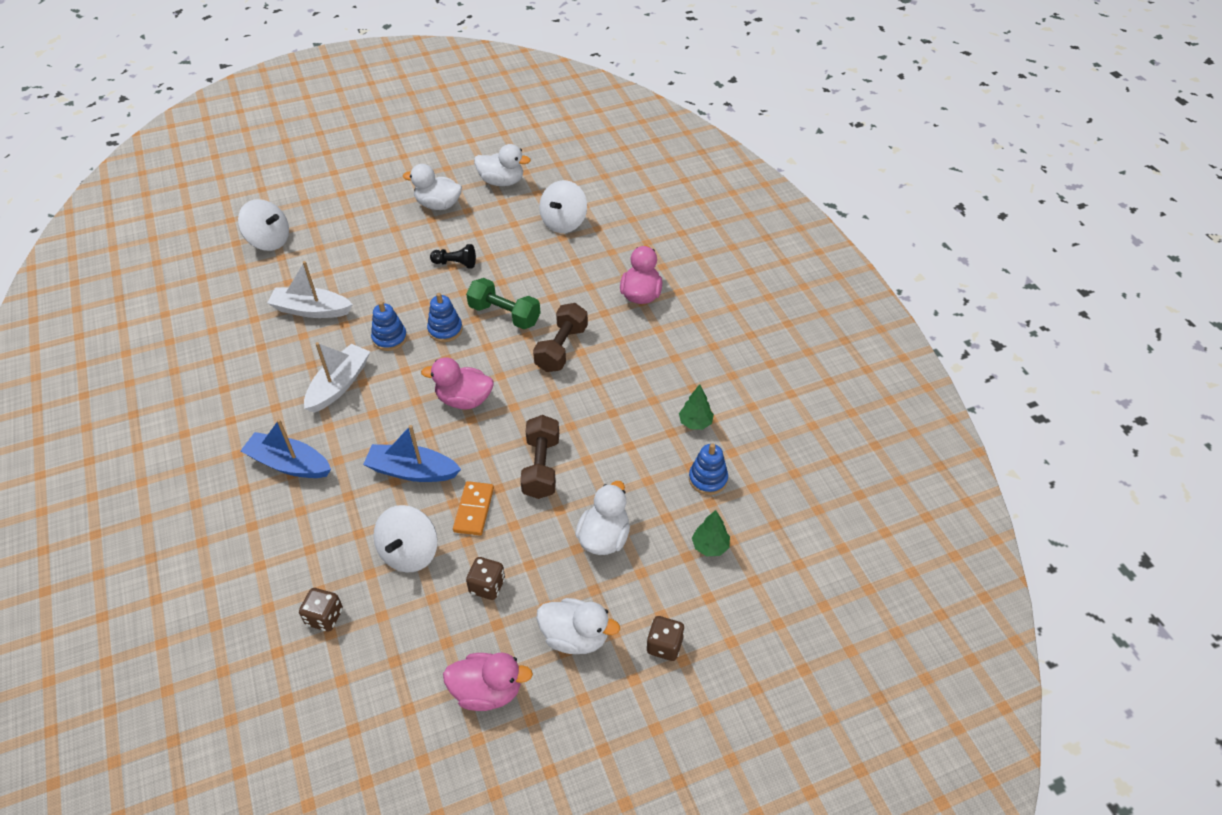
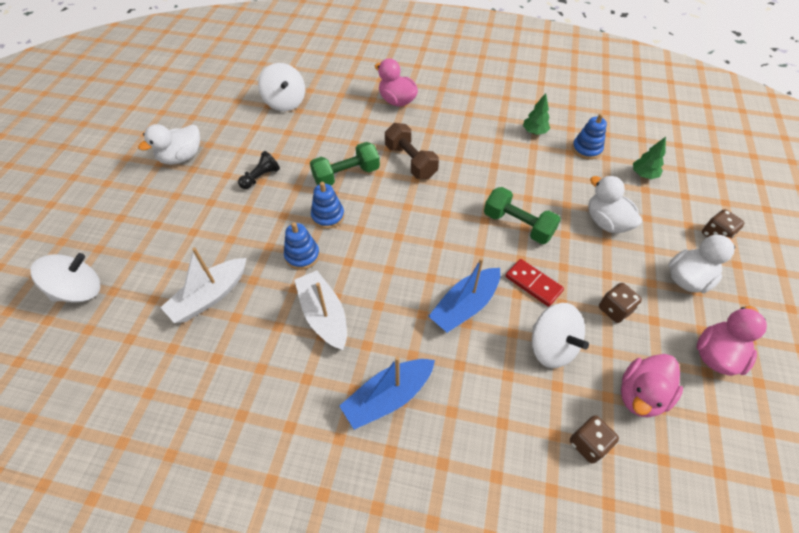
camera: 55 degrees left, 5 degrees up
pink duck [421,357,494,410] -> pink duck moved to [621,354,683,417]
orange domino [453,481,494,535] -> red domino [505,259,564,307]
white duck [474,144,531,186] -> none
brown dumbbell [520,415,559,499] -> green dumbbell [484,187,561,244]

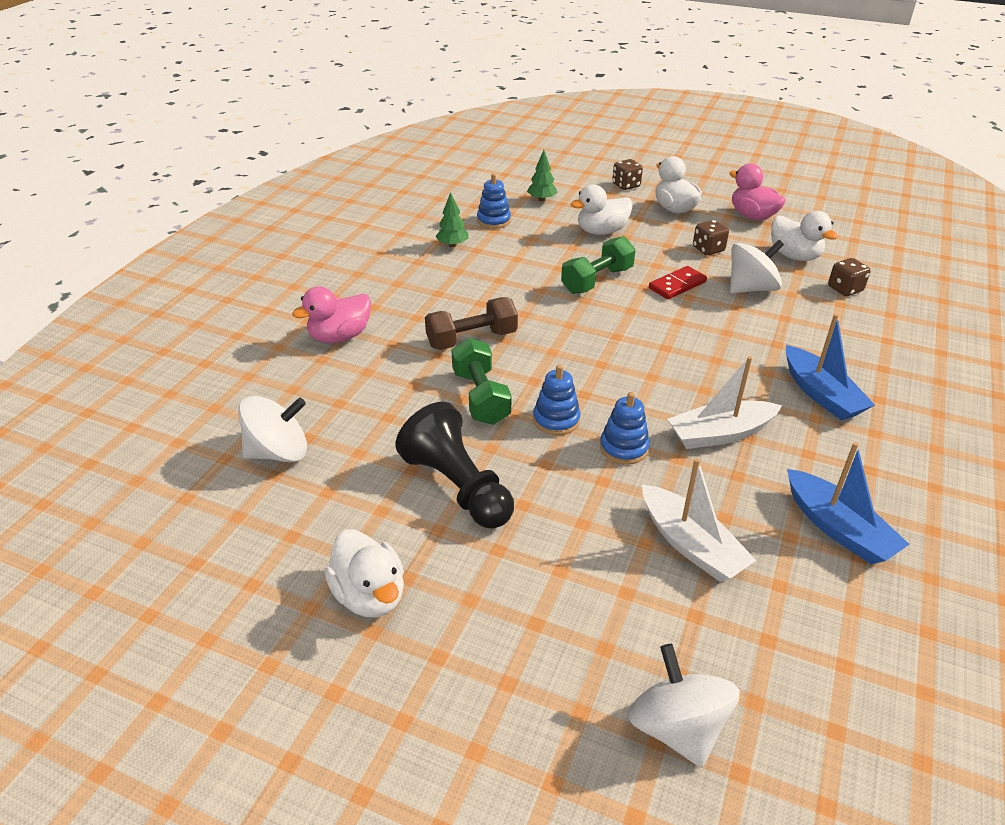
camera: 80 degrees left, 15 degrees down
black pawn [238,151,280,189] -> black pawn [396,402,514,529], size x1.94
blue boat [428,258,500,333] -> blue boat moved to [787,442,910,565]
pink duck [621,354,683,417] -> white duck [771,211,838,261]

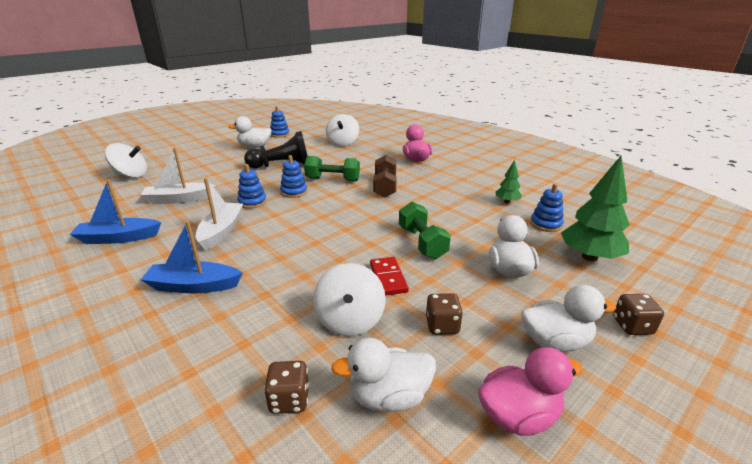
camera: 115 degrees right, 10 degrees down
green tree [527,150,558,202] -> green tree [561,156,630,261], size x1.93
none -> blue stacking toy [270,106,290,138]

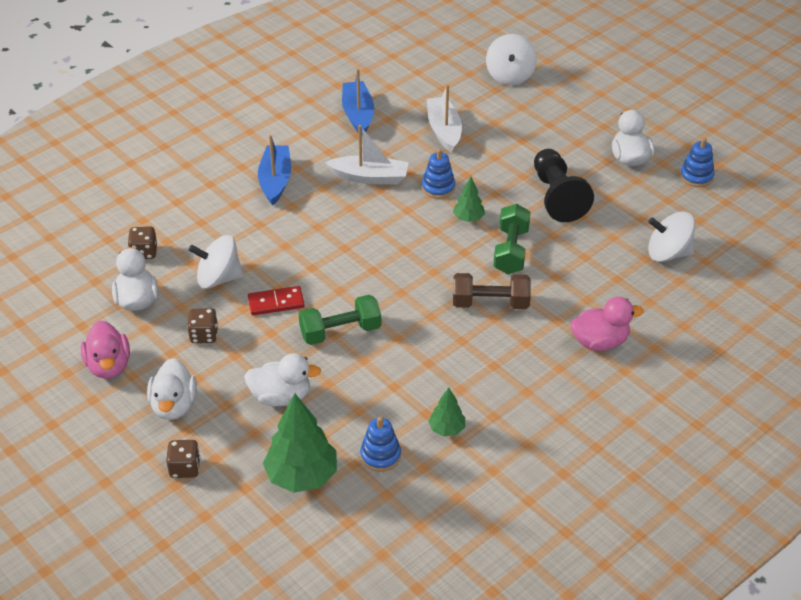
camera: 90 degrees right, 15 degrees up
blue stacking toy [280,155,307,198] -> green tree [453,177,485,222]

